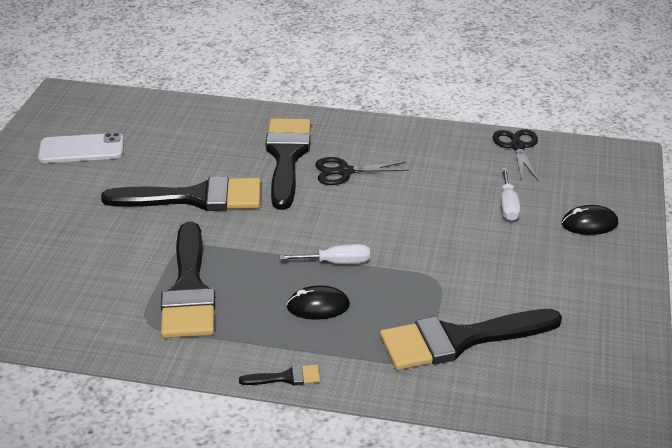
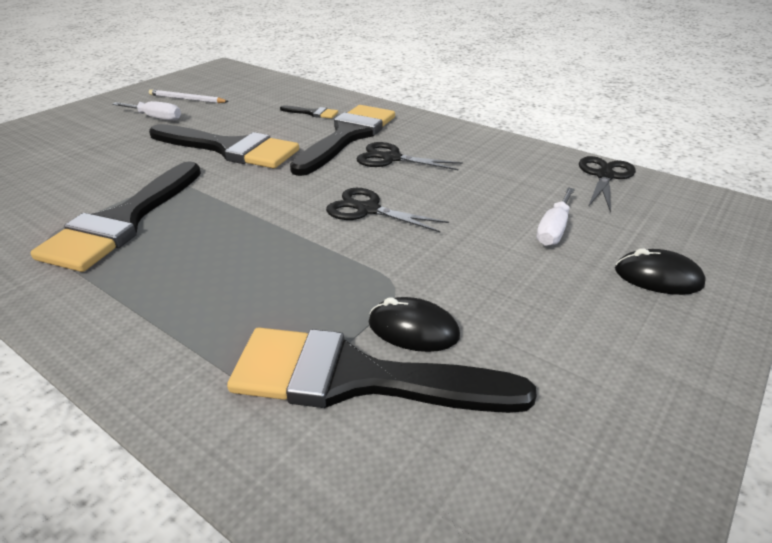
camera: 25 degrees right, 0 degrees up
white phone [38,132,124,163] -> white pencil [149,89,229,103]
black brush [239,365,320,385] -> black brush moved to [280,105,338,119]
white screwdriver [279,244,370,264] -> white screwdriver moved to [112,101,181,121]
black mouse [286,285,350,319] -> black mouse moved to [369,297,460,352]
none -> black scissors [326,188,449,233]

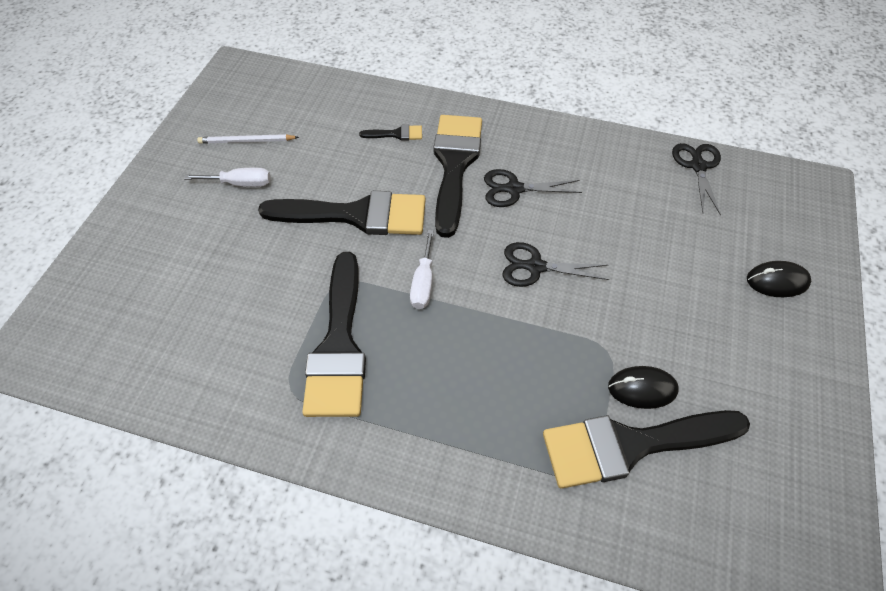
camera: 20 degrees left, 20 degrees up
white screwdriver [536,187,575,246] -> white screwdriver moved to [410,230,434,309]

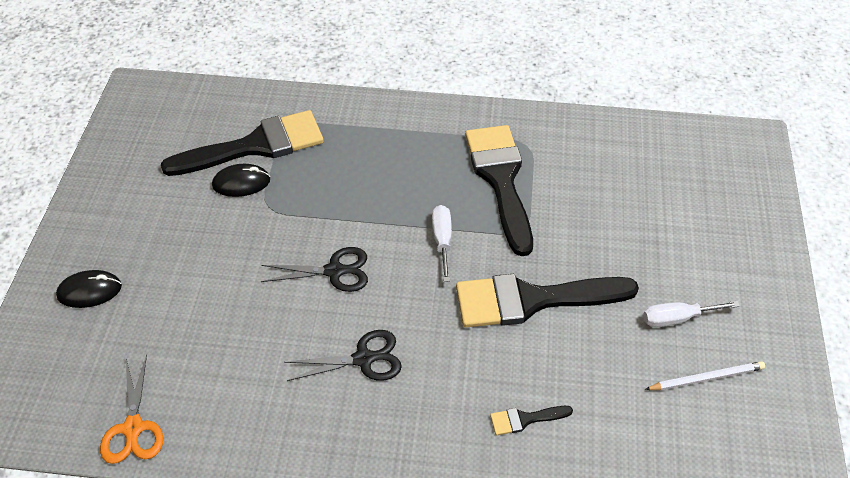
camera: 170 degrees right, 5 degrees down
black brush [434,115,482,238] -> none
black scissors [672,143,721,216] -> orange scissors [100,354,163,464]

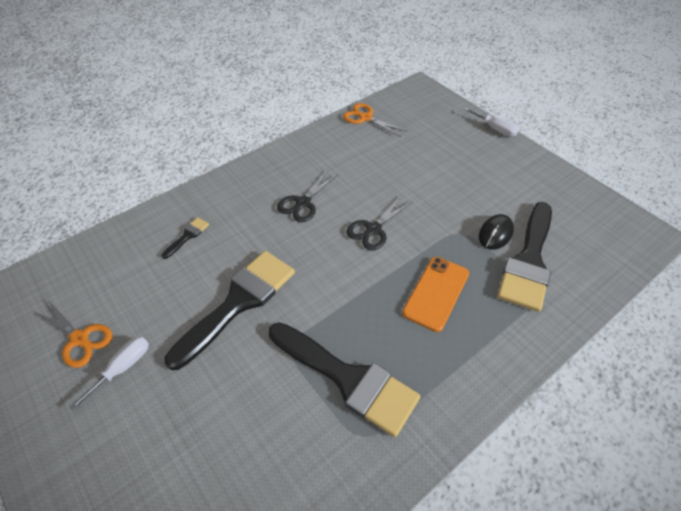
camera: 135 degrees right, 0 degrees up
black mouse [56,270,122,308] -> none
white screwdriver [432,205,452,282] -> white screwdriver moved to [464,108,519,137]
white pencil [645,361,765,390] -> orange scissors [33,299,113,368]
none -> orange phone [402,257,469,332]

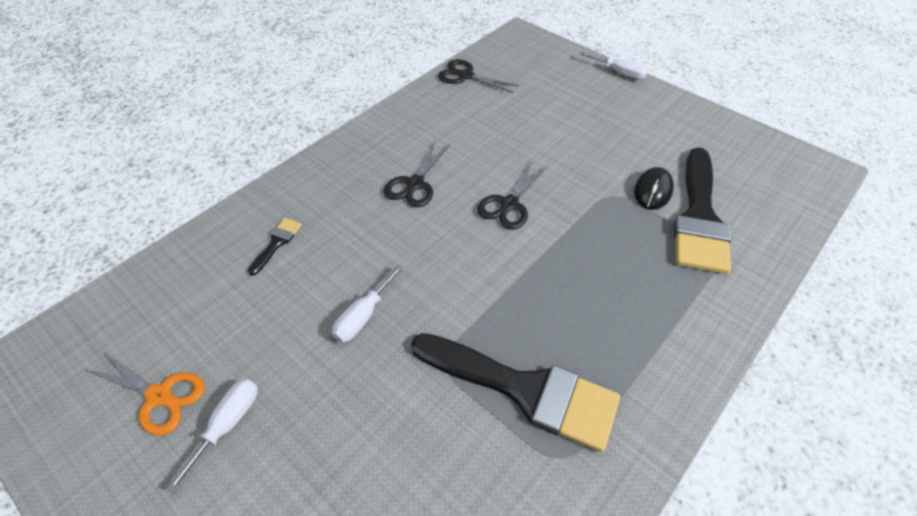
camera: 10 degrees left, 0 degrees up
black brush [165,251,295,370] -> white screwdriver [332,264,404,343]
orange scissors [343,103,407,137] -> black scissors [438,59,519,93]
orange phone [402,257,469,332] -> none

